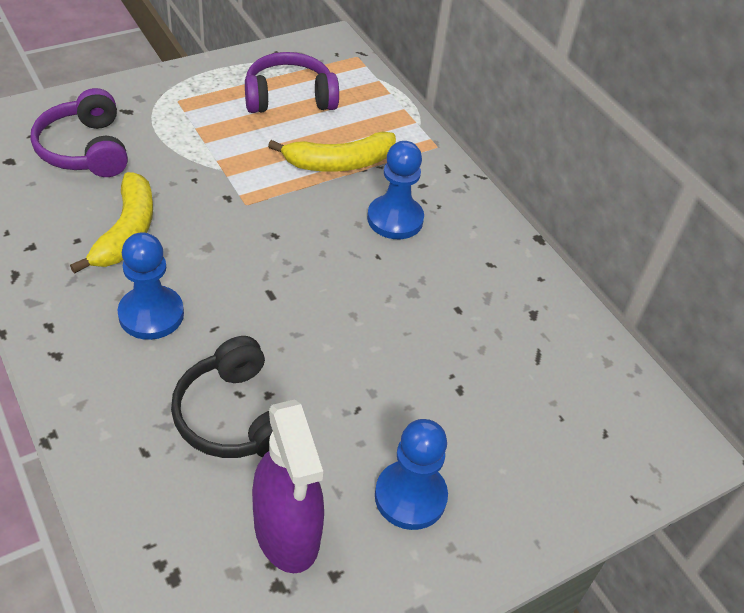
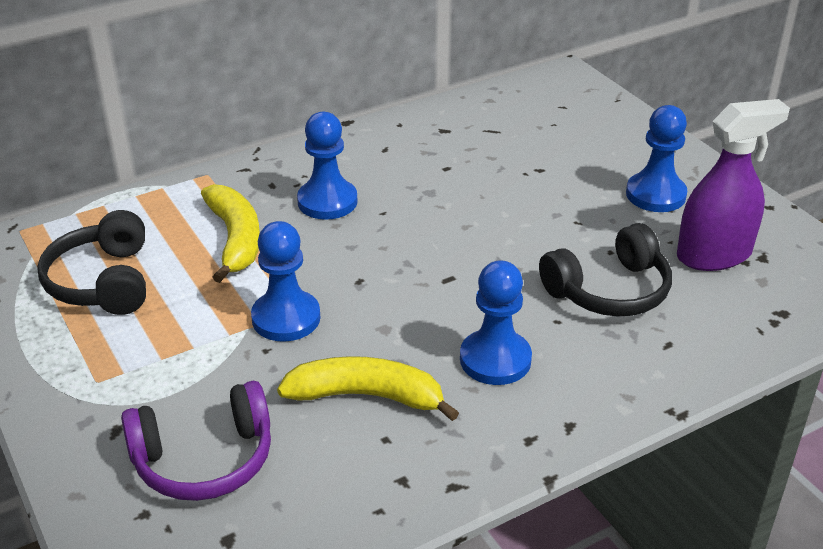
camera: 85 degrees left, 10 degrees down
purple headphones [245,52,339,113] -> black headphones [37,210,146,315]
none -> blue pawn [251,221,321,342]

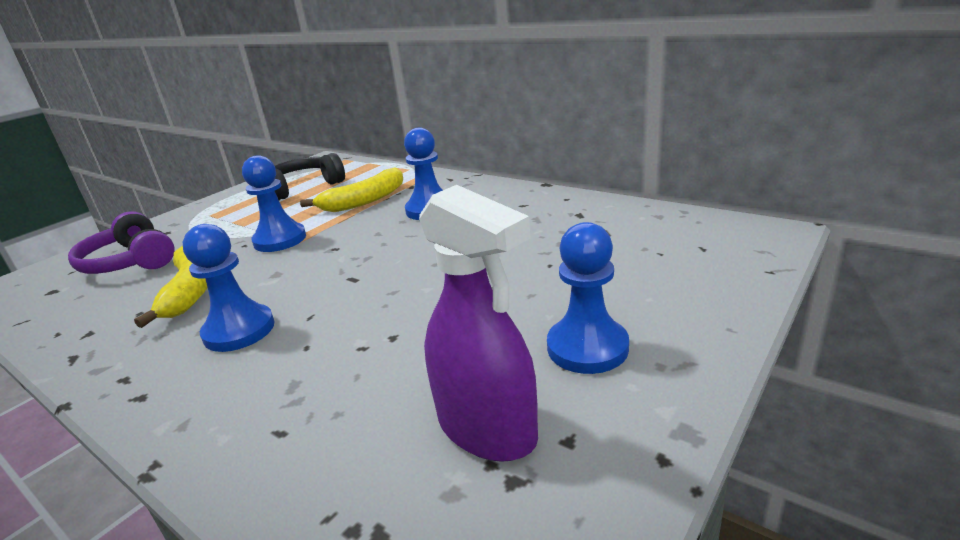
camera: 70 degrees right, 10 degrees down
black headphones [539,223,672,317] -> none

